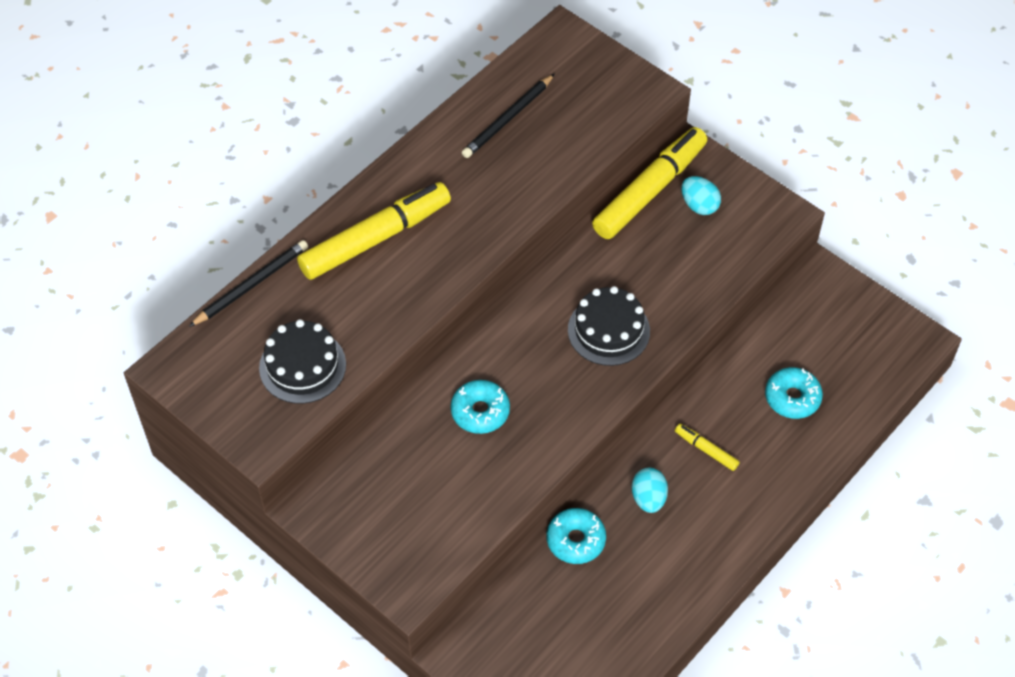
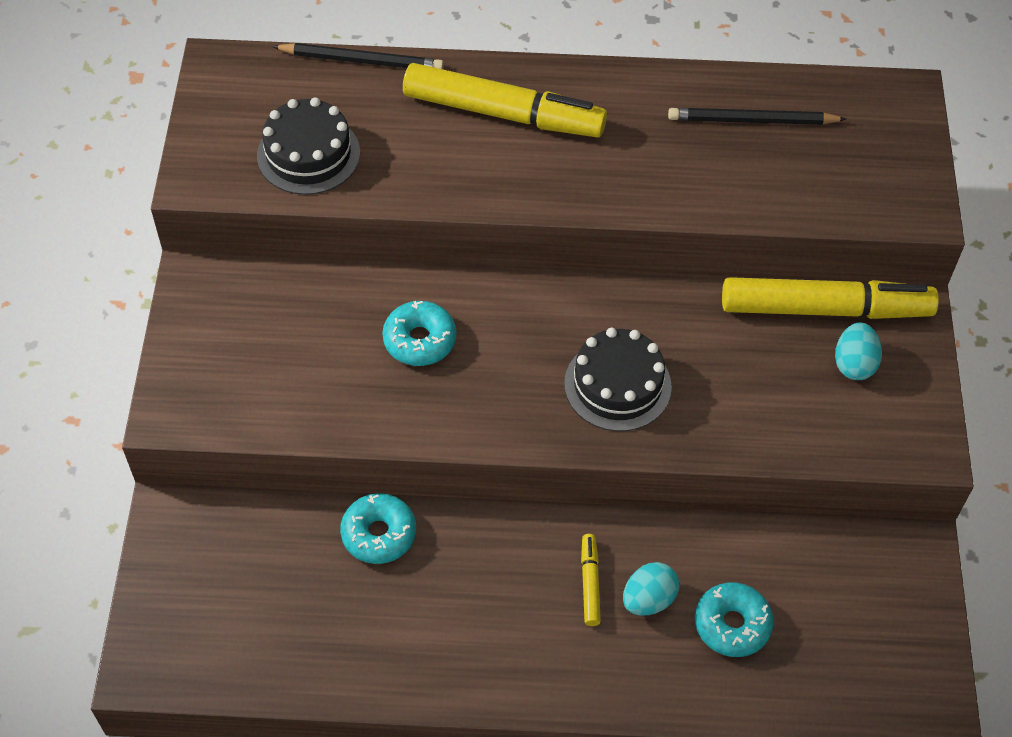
camera: 50 degrees right, 0 degrees up
turquoise egg [632,468,668,513] -> turquoise egg moved to [623,562,679,616]

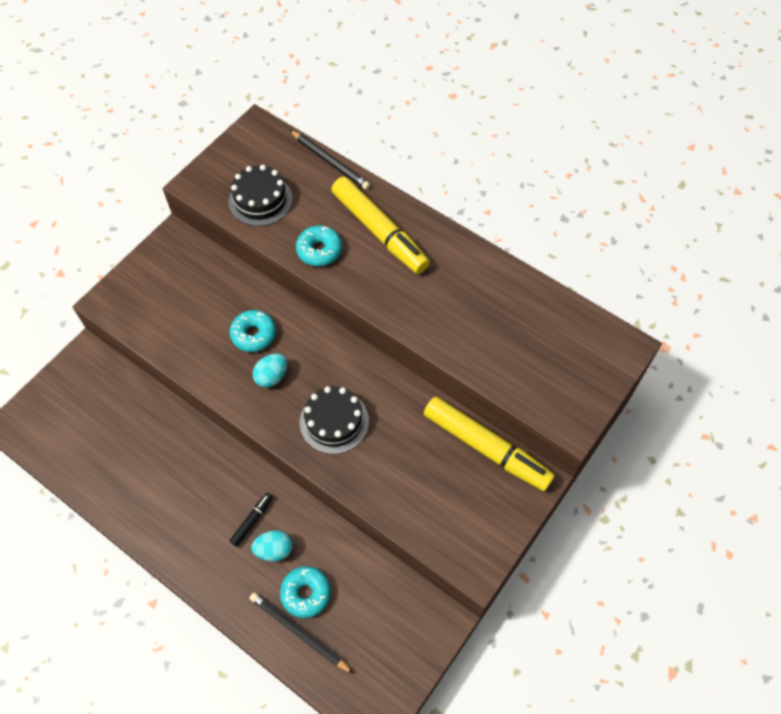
camera: 35 degrees right, 5 degrees up
turquoise donut [340,493,416,564] -> turquoise donut moved to [296,225,342,266]
yellow marker [581,534,601,626] -> black marker [230,493,273,547]
black pencil [668,108,846,125] -> black pencil moved to [250,592,354,674]
turquoise egg [835,322,882,380] -> turquoise egg moved to [253,354,287,387]

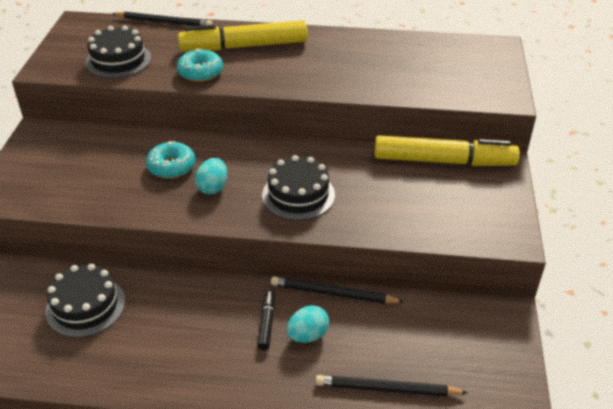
camera: 30 degrees left, 20 degrees down
turquoise donut [280,566,331,618] -> none
yellow marker [331,177,430,274] -> yellow marker turned 150 degrees clockwise [178,20,308,51]
none -> black cake [45,264,125,338]
none -> black pencil [271,276,404,304]

